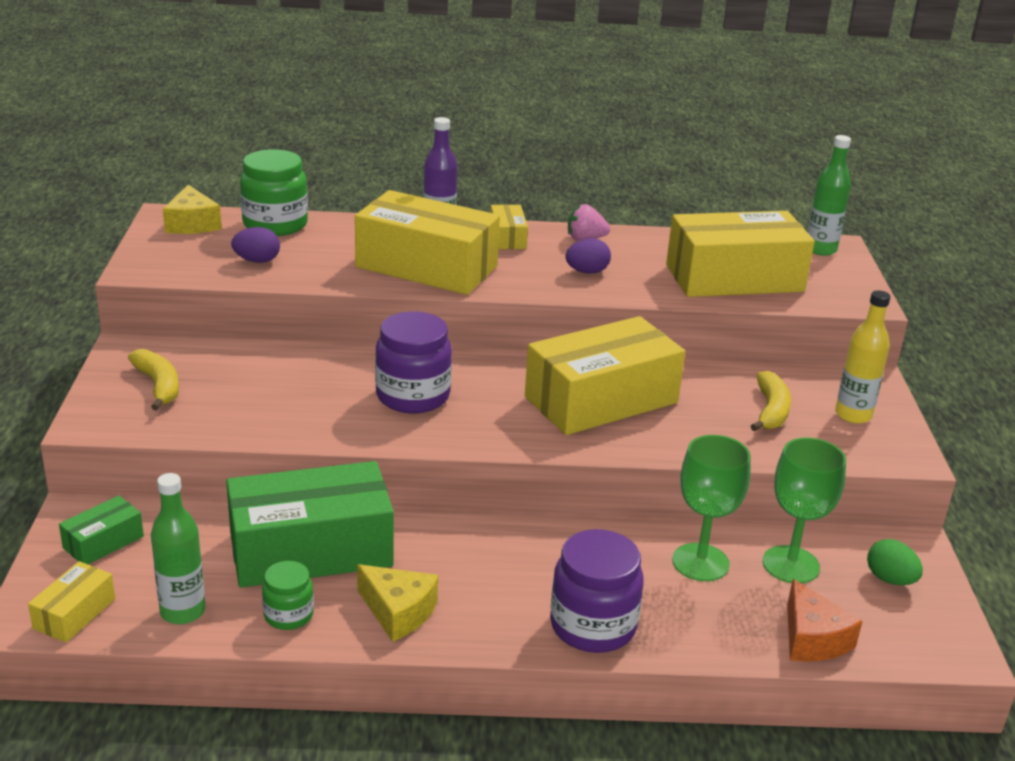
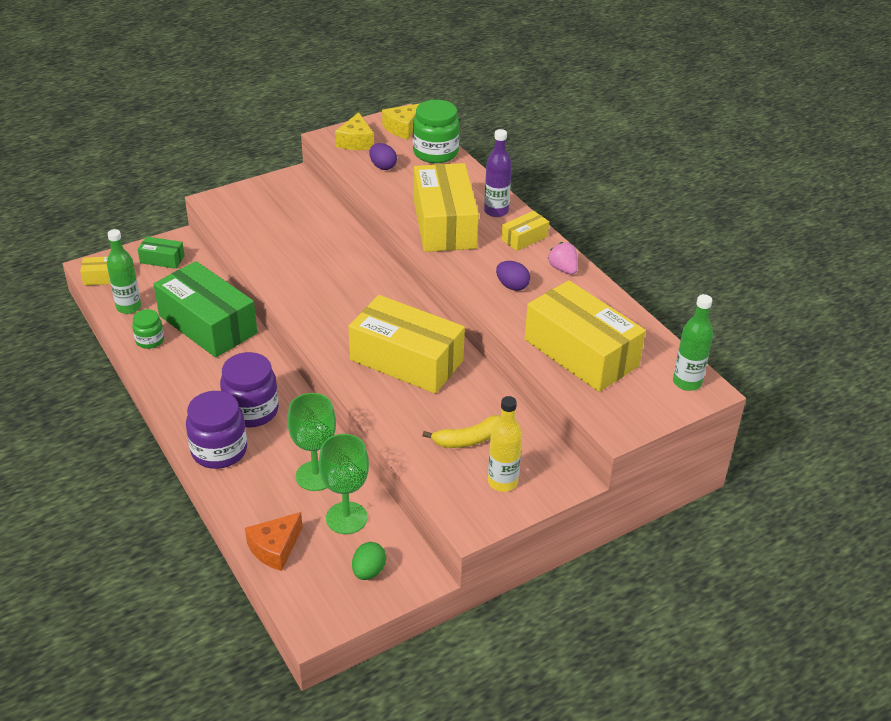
camera: 60 degrees right, 10 degrees up
yellow banana [128,349,179,411] -> none
yellow cheese [357,564,438,642] -> yellow cheese moved to [335,112,374,150]
purple jar [375,311,452,413] -> purple jar moved to [220,352,279,427]

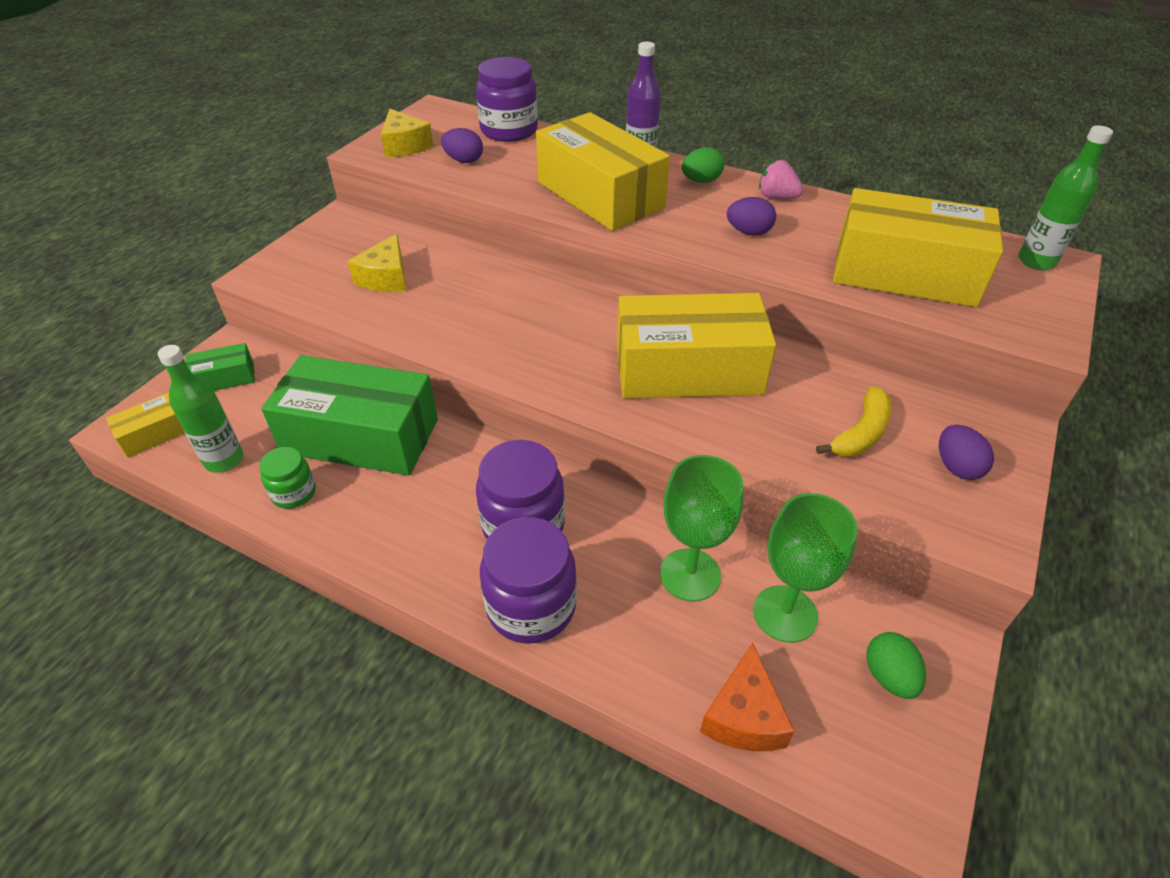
camera: 30 degrees left, 5 degrees up
yellow cheese [382,103,420,139] -> yellow cheese moved to [348,234,406,292]
green jar [413,100,460,163] -> purple jar [476,57,538,142]
yellow bottle [488,396,522,492] -> purple egg [939,425,994,480]
yellow box [501,211,549,251] -> green egg [682,147,724,183]

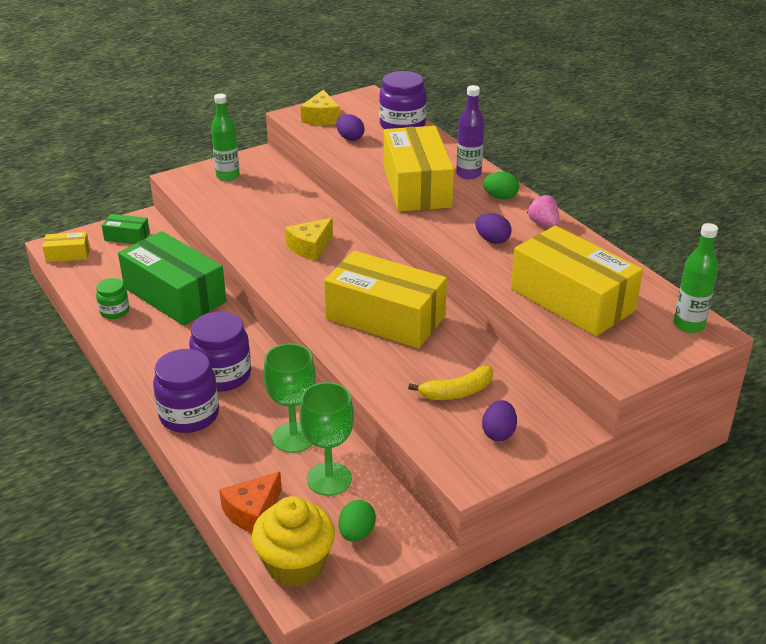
camera: 30 degrees right, 10 degrees down
green bottle [158,345,243,473] -> green bottle moved to [211,94,240,181]
yellow cheese [348,234,406,292] -> yellow cheese moved to [285,218,333,261]
none -> yellow cupcake [252,496,335,587]

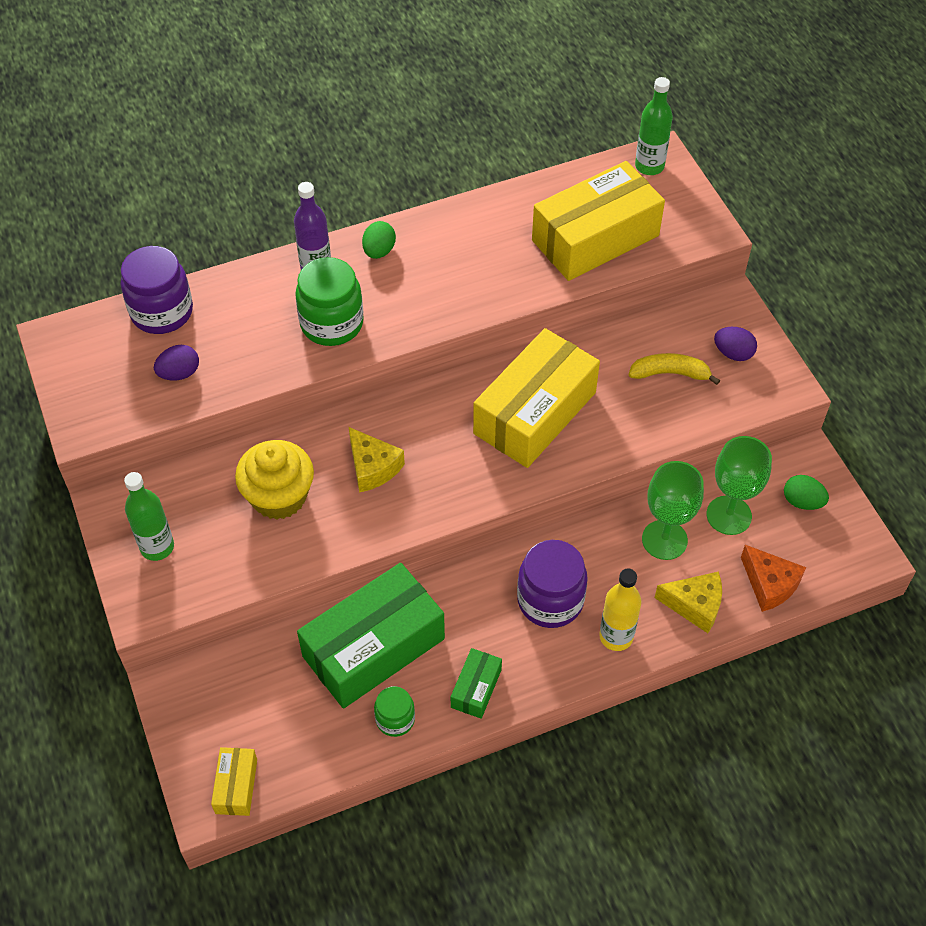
camera: 80 degrees left, 20 degrees up
green box [102,214,150,244] -> green box moved to [451,648,502,719]
purple jar [153,349,219,433] -> yellow bottle [599,569,642,651]
yellow cupcake [252,496,335,587] -> yellow cupcake moved to [235,440,314,520]
yellow cheese [301,90,340,125] -> yellow cheese moved to [655,572,722,633]
yellow box [384,126,454,212] -> green jar [295,257,364,346]
yellow banana [408,366,493,400] -> yellow banana turned 75 degrees counterclockwise [629,353,720,385]
purple egg [475,213,512,244] -> none
pink strawberry [527,194,559,227] -> none

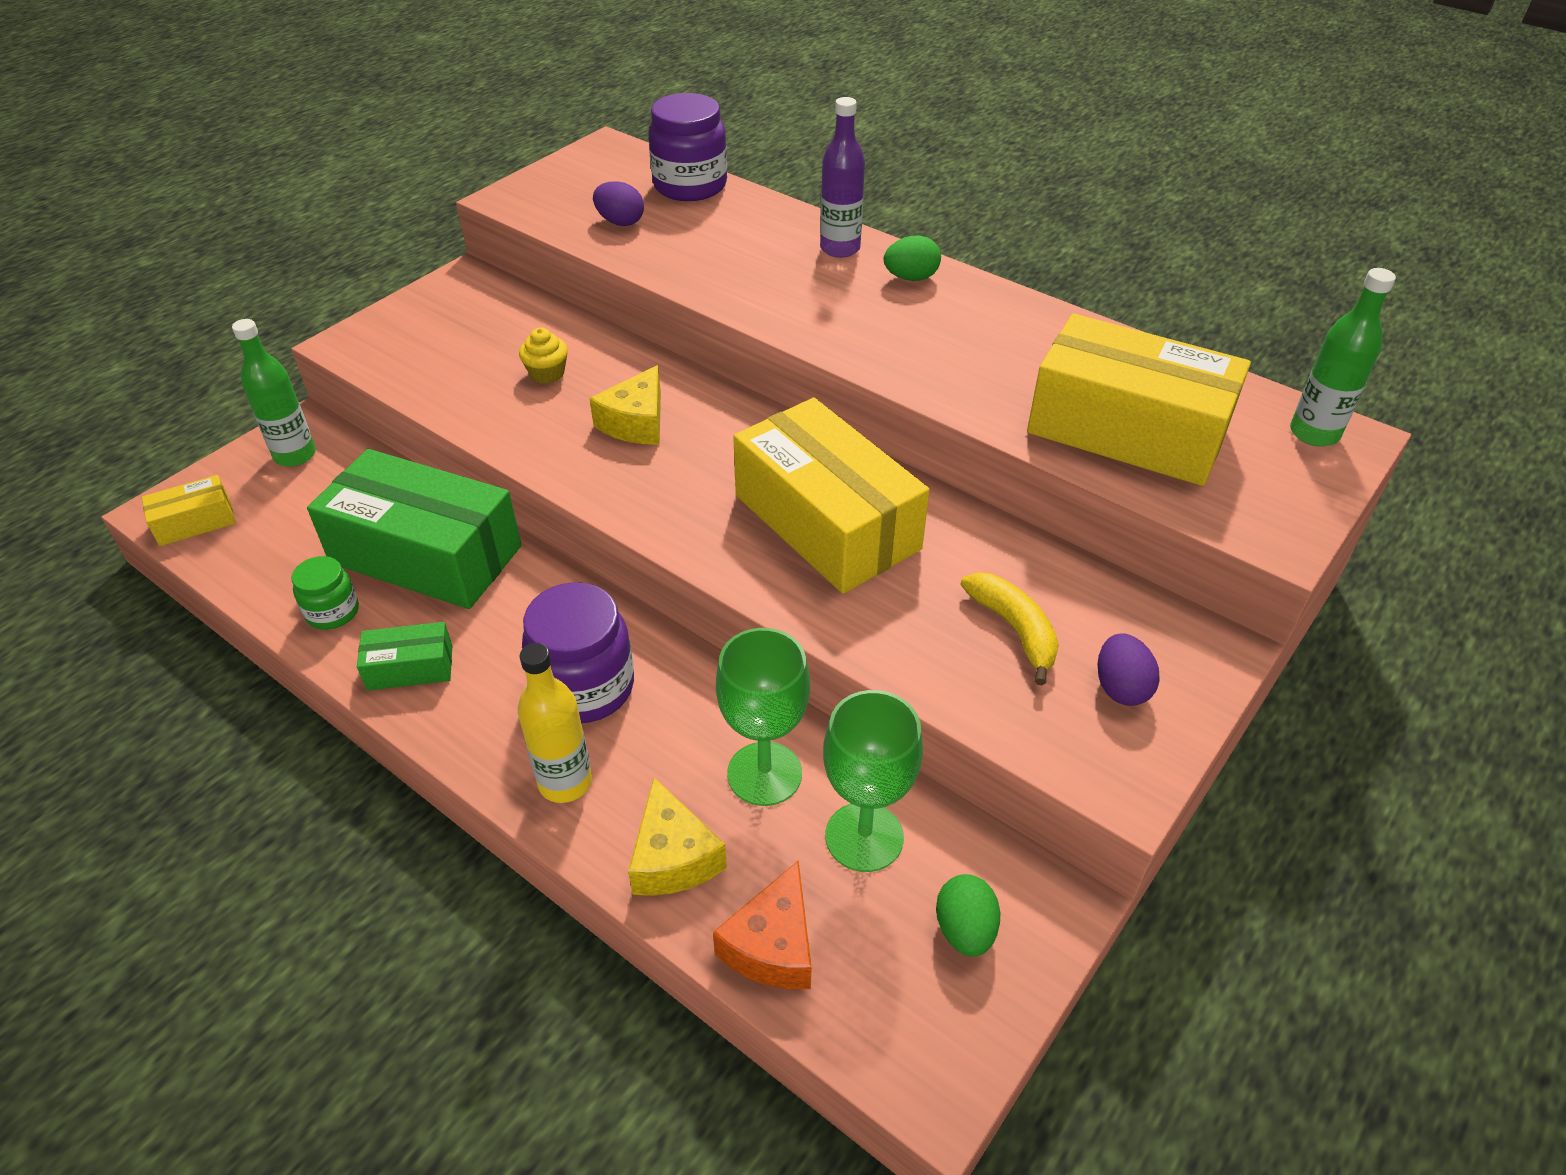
camera: 60 degrees right, 10 degrees down
green bottle [124,472,174,561] -> green bottle moved to [232,319,316,467]
yellow cupcake [235,440,314,520] -> yellow cupcake [519,328,568,384], size x0.50
green jar [295,257,364,346] -> none
yellow box [473,328,600,468] -> yellow box turned 45 degrees clockwise [733,398,930,594]

